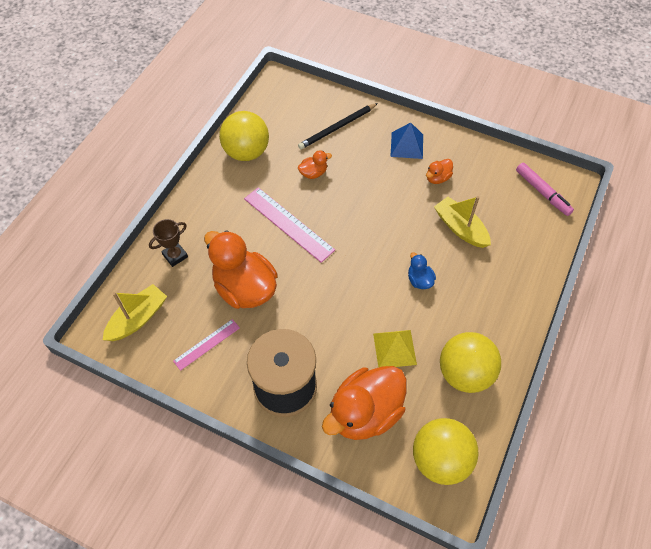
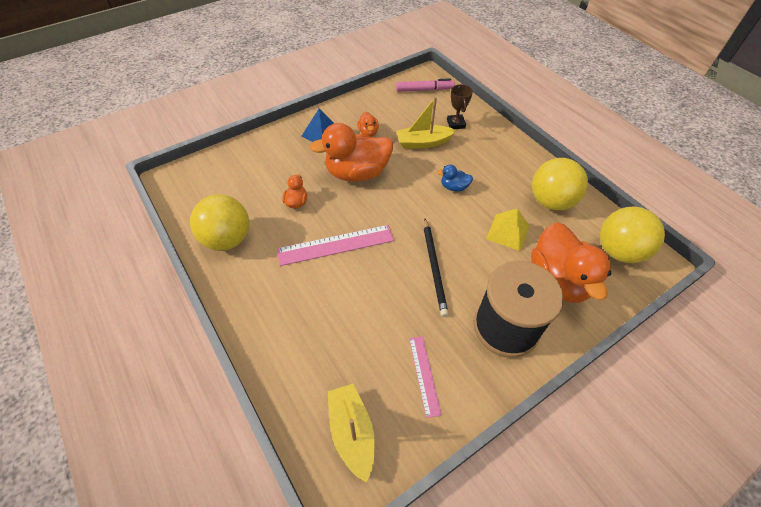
camera: 60 degrees left, 5 degrees down
brown trophy [149,219,188,267] -> brown trophy moved to [447,84,473,129]
orange duck [204,230,278,309] -> orange duck moved to [309,123,393,182]
black pencil [298,103,378,149] -> black pencil moved to [424,219,448,317]

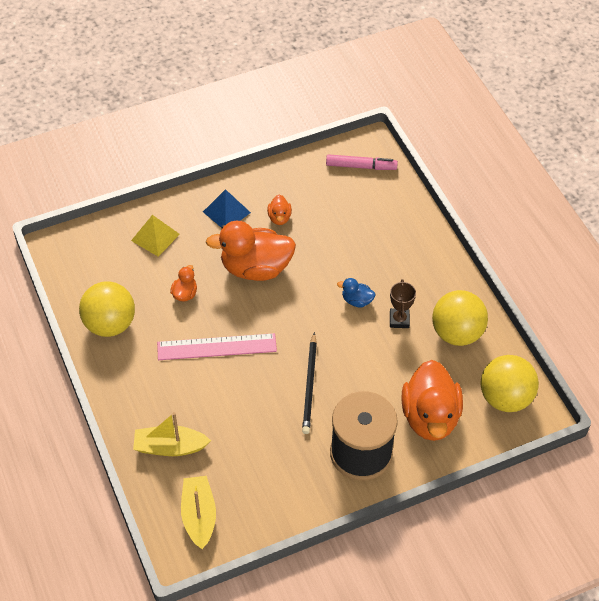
camera: 10 degrees right, 0 degrees up
yellow boat [396,97,456,149] -> yellow boat moved to [133,412,211,456]
pink ruler [409,336,442,418] -> none
brown trophy [447,84,473,129] -> brown trophy moved to [390,279,416,328]
yellow pyramid [486,208,530,251] -> yellow pyramid moved to [131,215,180,257]

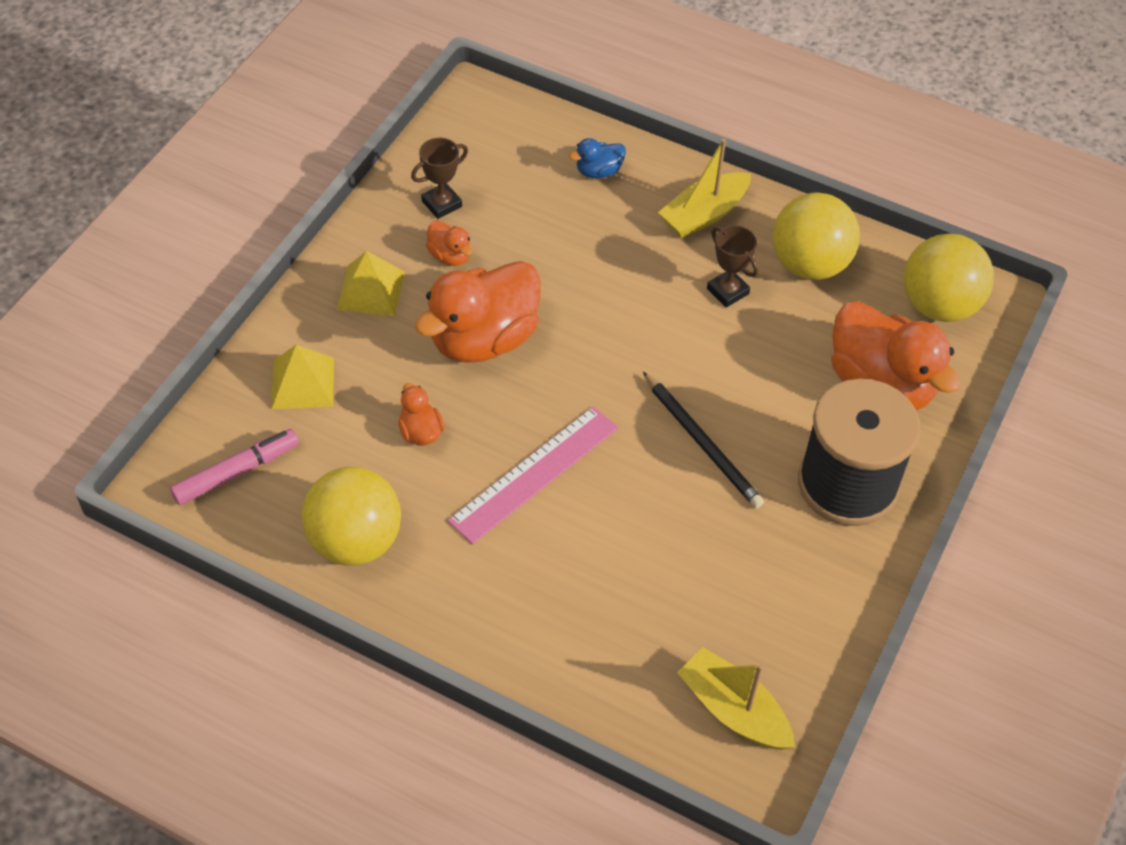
camera: 40 degrees left, 0 degrees up
yellow boat [133,412,211,456] -> yellow boat moved to [658,139,751,238]
blue pyramid [203,189,251,227] -> yellow pyramid [337,251,405,316]
pink marker [326,154,398,170] -> pink marker moved to [170,429,299,505]
blue duck [337,278,375,307] -> blue duck moved to [569,138,626,178]
none -> brown trophy [411,138,468,219]

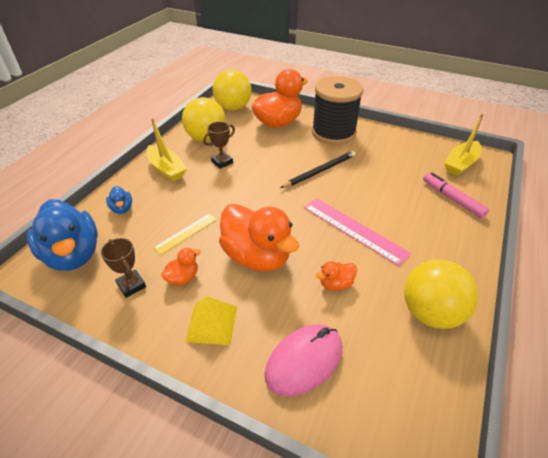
camera: 90 degrees left, 10 degrees down
pink marker [170,429,299,505] -> pink marker moved to [423,172,489,218]
yellow pyramid [271,345,334,409] -> pink mouse [265,324,342,396]
none -> blue duck [27,200,98,271]
none -> yellow ruler [153,214,217,255]

